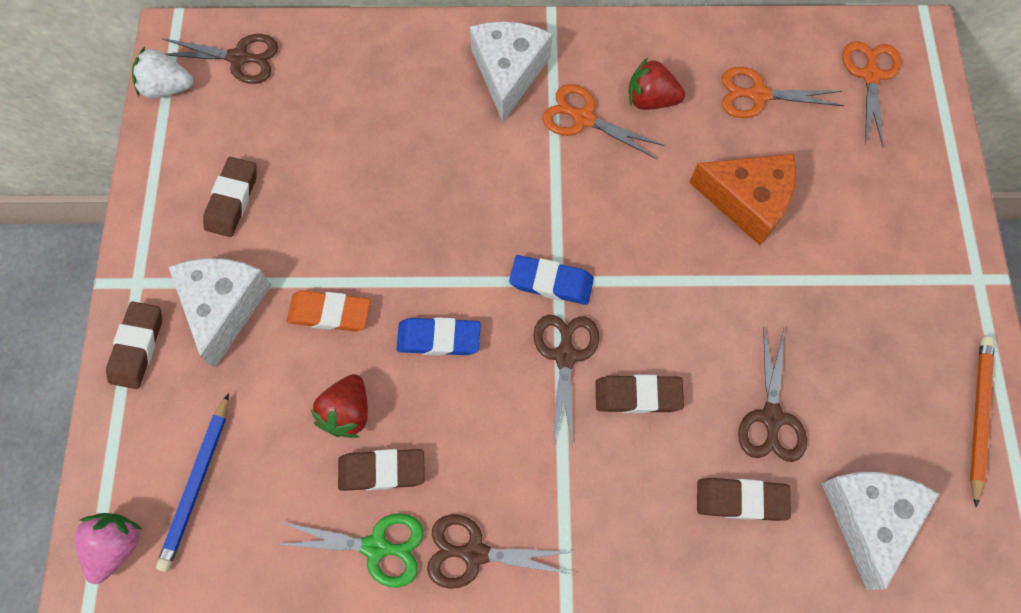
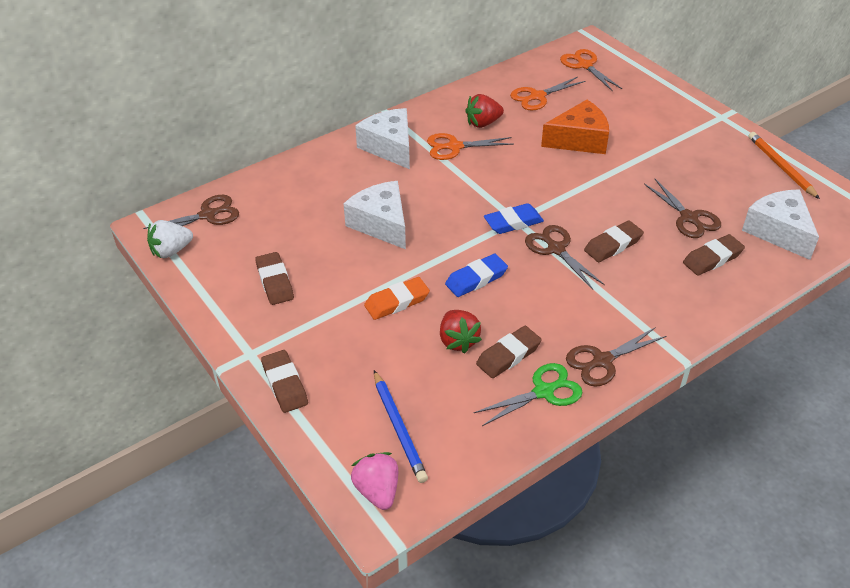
camera: 35 degrees left, 25 degrees down
white cheese [169,258,271,368] -> white cheese moved to [343,181,406,249]

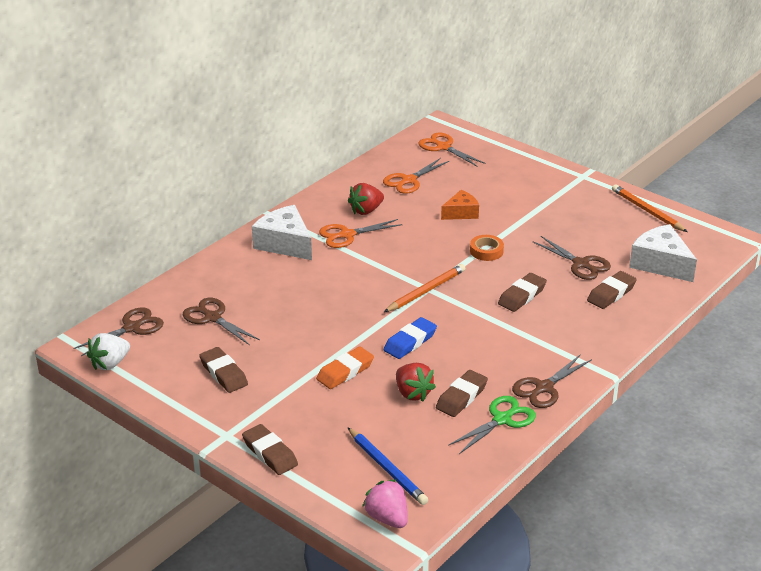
camera: 15 degrees left, 10 degrees down
white cheese [343,181,406,249] -> none
blue eraser [484,203,544,234] -> orange pencil [384,264,466,312]
brown scissors [525,225,605,289] -> brown scissors moved to [183,298,260,345]
orange cheese [541,100,609,154] -> orange cheese [441,190,479,220], size x0.61
none -> orange tape [470,235,504,261]

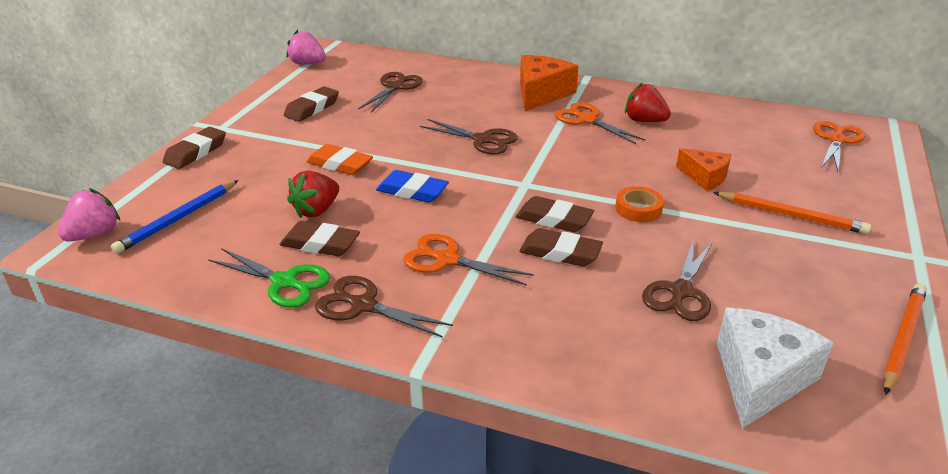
camera: 70 degrees right, 0 degrees up
brown scissors [73,307,164,356] -> brown scissors moved to [420,119,518,155]
white strawberry [87,333,130,370] -> pink strawberry [287,30,326,64]
white cheese [252,205,312,260] -> orange cheese [520,55,578,111]
orange scissors [383,158,449,194] -> orange scissors moved to [403,234,534,286]
orange pencil [384,264,466,312] -> orange pencil moved to [713,192,871,234]
brown eraser [587,271,637,309] -> brown eraser moved to [516,196,594,232]

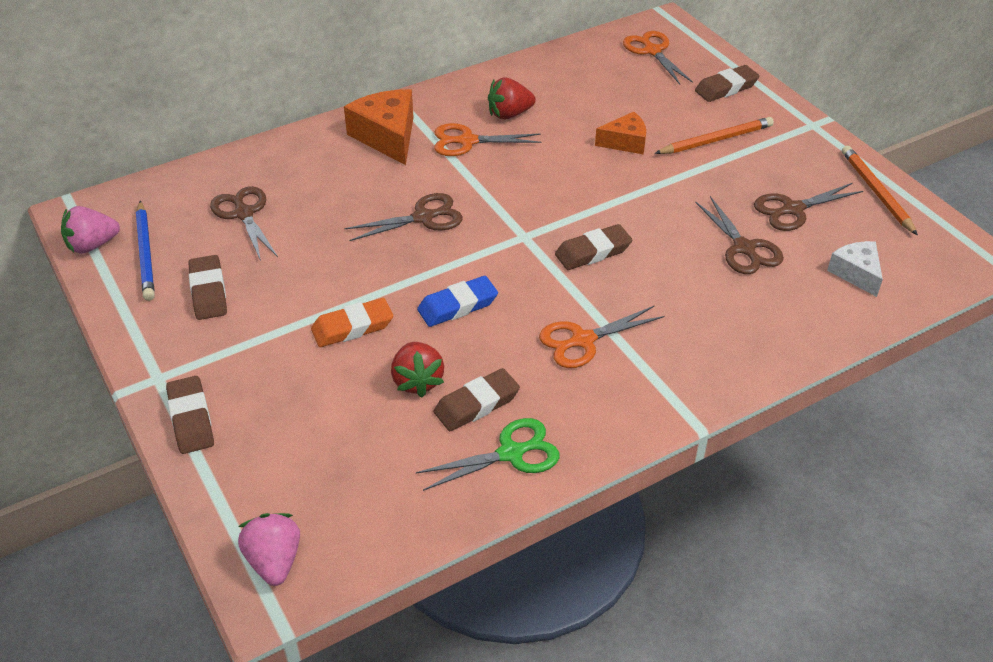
camera: 50 degrees left, 10 degrees up
blue pencil [111,180,239,254] -> blue pencil moved to [136,201,155,301]
brown scissors [315,276,453,338] -> brown scissors moved to [754,183,863,231]
brown eraser [519,228,603,267] -> brown eraser moved to [695,65,759,102]
orange tape [615,186,664,222] -> none
white cheese [717,308,834,429] -> white cheese [827,241,883,297], size x0.61

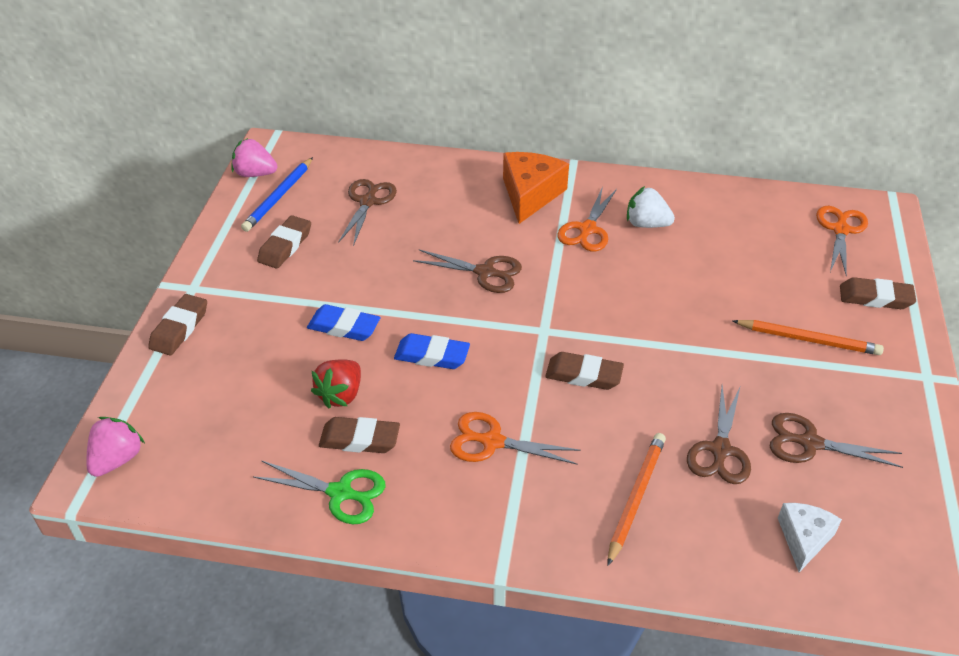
camera: 40 degrees right, 0 degrees up
orange eraser [311,298,393,347] -> blue eraser [307,304,380,341]
orange scissors [434,123,542,156] -> orange scissors turned 105 degrees counterclockwise [557,187,617,252]
red strawberry [488,77,536,120] -> white strawberry [627,186,675,228]
orange cheese [595,112,646,154] -> none
orange pencil [842,146,918,236] -> orange pencil moved to [608,433,666,566]

